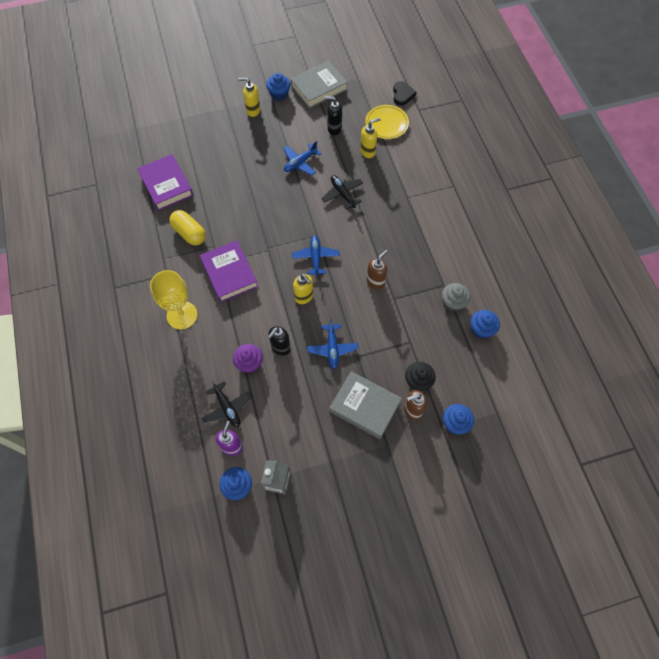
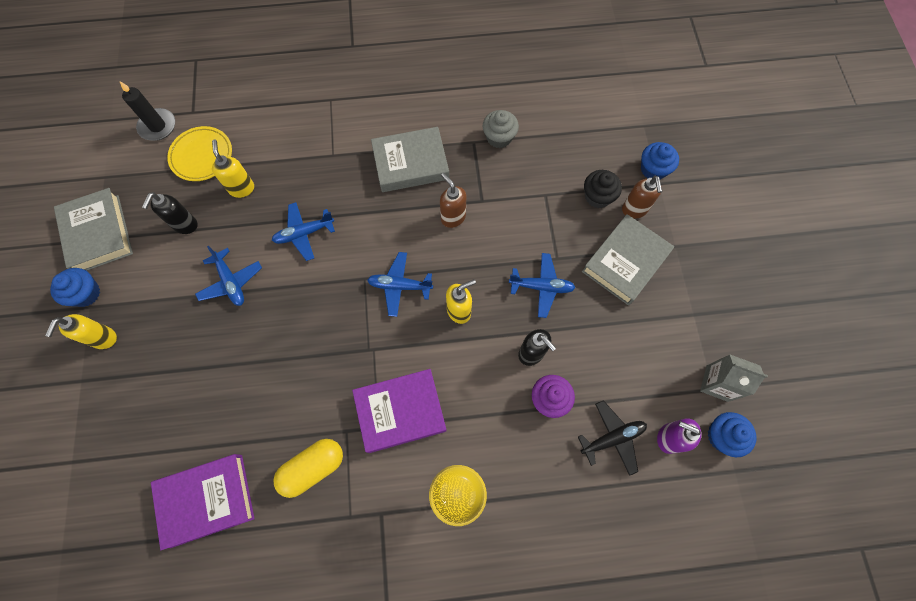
camera: 80 degrees left, 5 degrees up
black plane [322,175,363,210] -> blue plane [272,202,335,261]
black heart [393,81,417,106] -> black candle [120,81,175,141]
blue cupcake [470,310,500,339] -> none
none -> grey book [371,127,449,192]

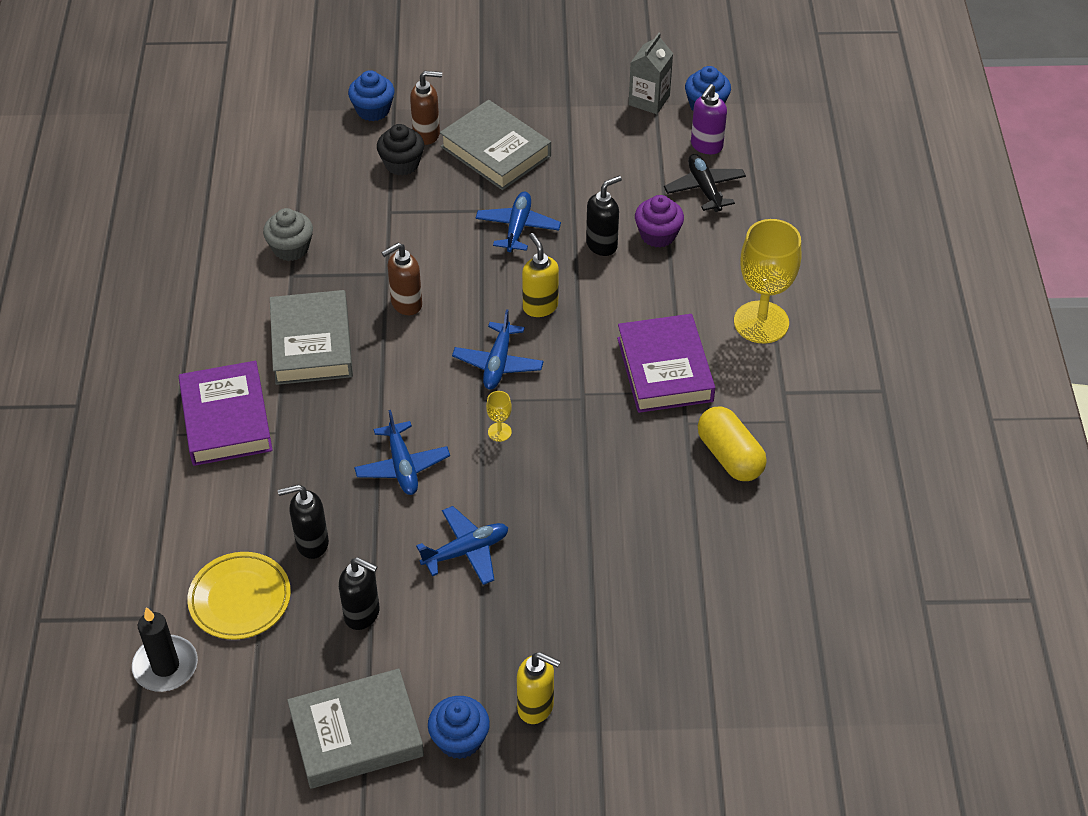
camera: 85 degrees left, 20 degrees down
purple book [151,454,255,550] -> purple book moved to [179,361,273,466]
yellow soap dispenser [212,140,254,198] -> black soap dispenser [278,484,329,559]
none -> yellow goblet [486,391,512,442]

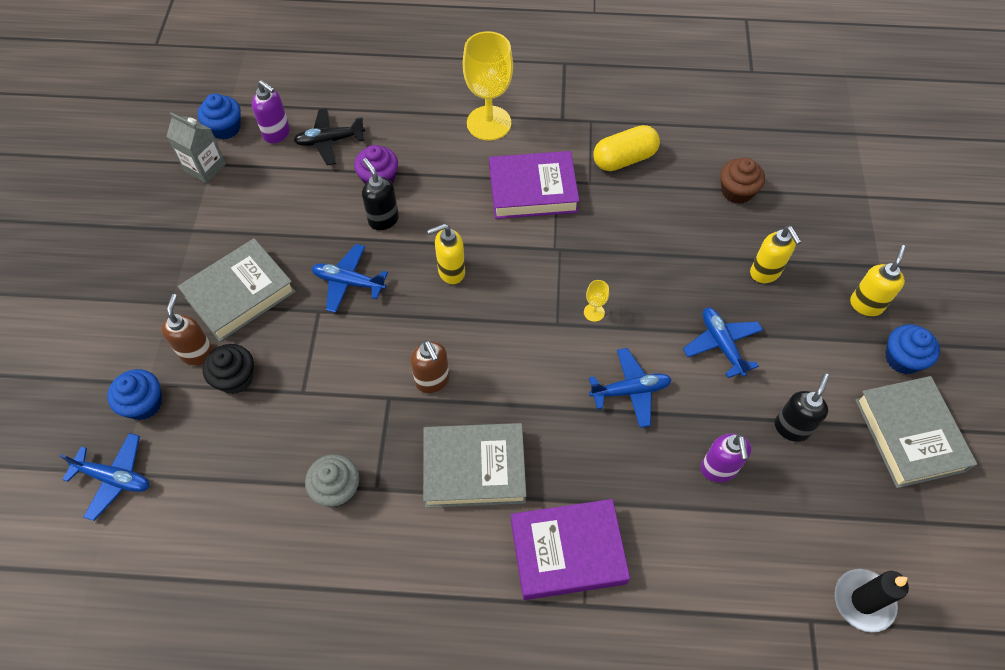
camera: 85 degrees left, 10 degrees up
yellow plate [187,552,291,639] -> none
black soap dispenser [278,484,329,559] -> purple soap dispenser [700,434,752,482]
blue plane [452,309,544,390] -> blue plane moved to [59,433,149,521]
none -> brown cupcake [720,158,765,204]
none -> yellow soap dispenser [750,226,801,283]

